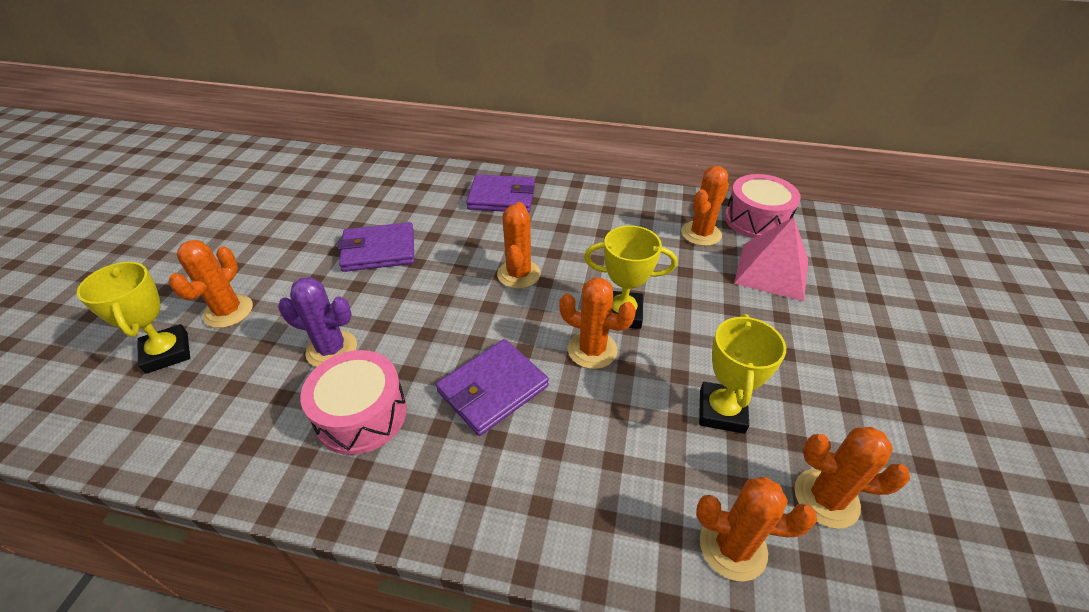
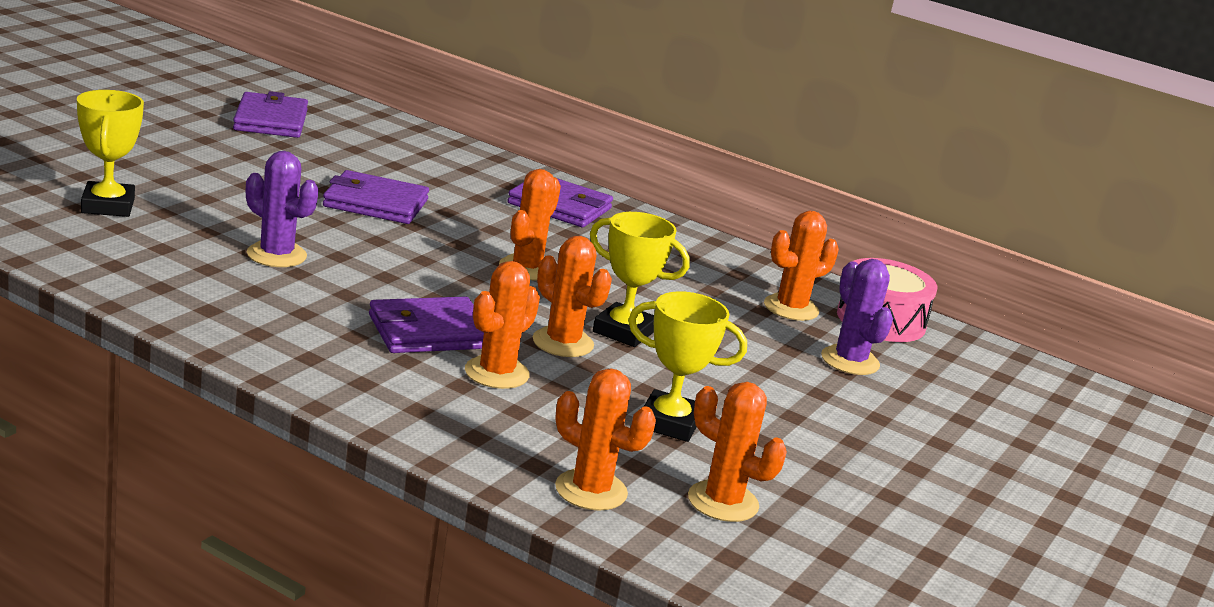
camera: 15 degrees right, 20 degrees down
orange cactus [169,240,253,328] -> orange cactus moved to [465,261,540,389]
pink drum [300,350,407,455] -> none
yellow trophy [699,314,786,434] -> yellow trophy turned 75 degrees clockwise [628,291,747,442]
pink pyramid [734,217,808,301] -> purple cactus [821,259,893,375]
none -> purple wallet [233,91,308,138]

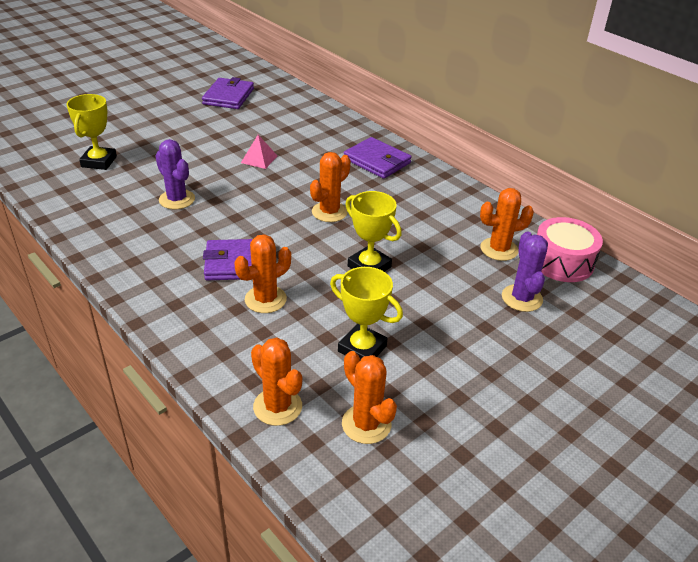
camera: 20 degrees right, 15 degrees up
purple wallet [323,170,429,224] -> pink pyramid [241,135,277,169]
orange cactus [533,236,612,357] -> none

